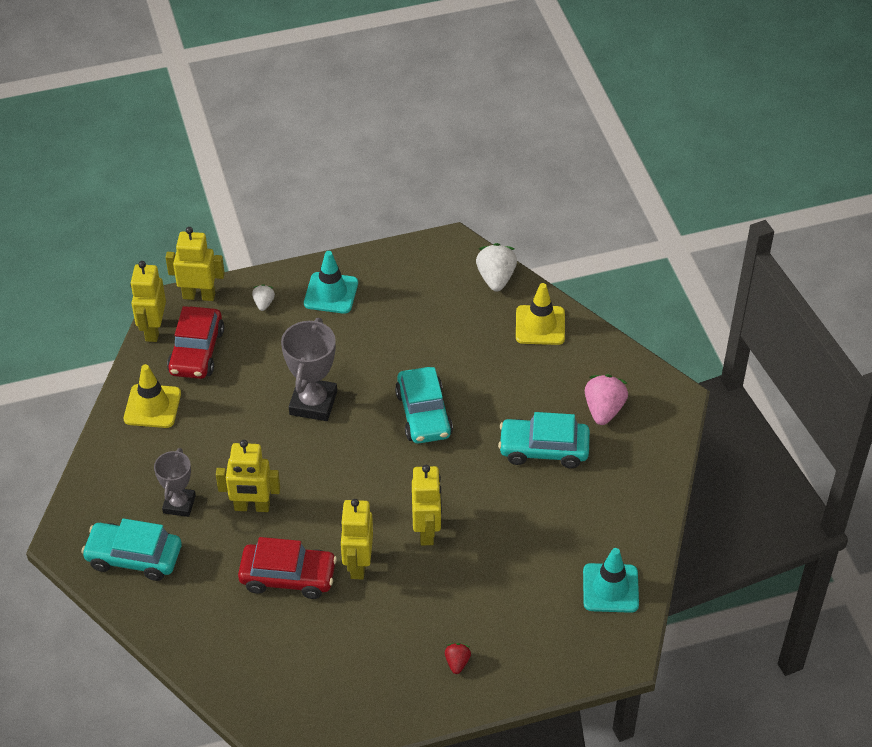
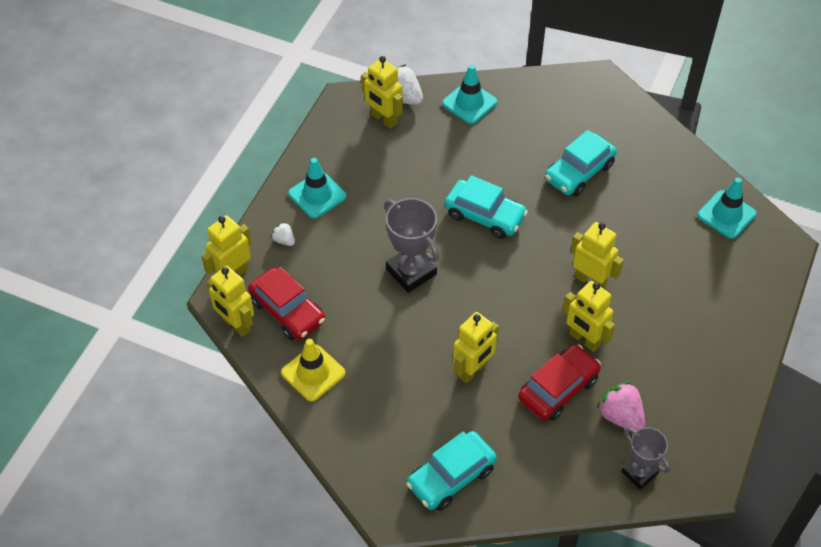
camera: 50 degrees left, 5 degrees up
grey trophy [154,448,196,517] -> grey trophy moved to [621,427,671,489]
red strawberry [445,643,471,674] -> none
yellow traffic cone [516,283,565,345] -> turquoise traffic cone [442,64,498,124]
pink strawberry [585,374,628,425] -> pink strawberry moved to [597,381,645,431]
none -> yellow robot [361,56,403,129]

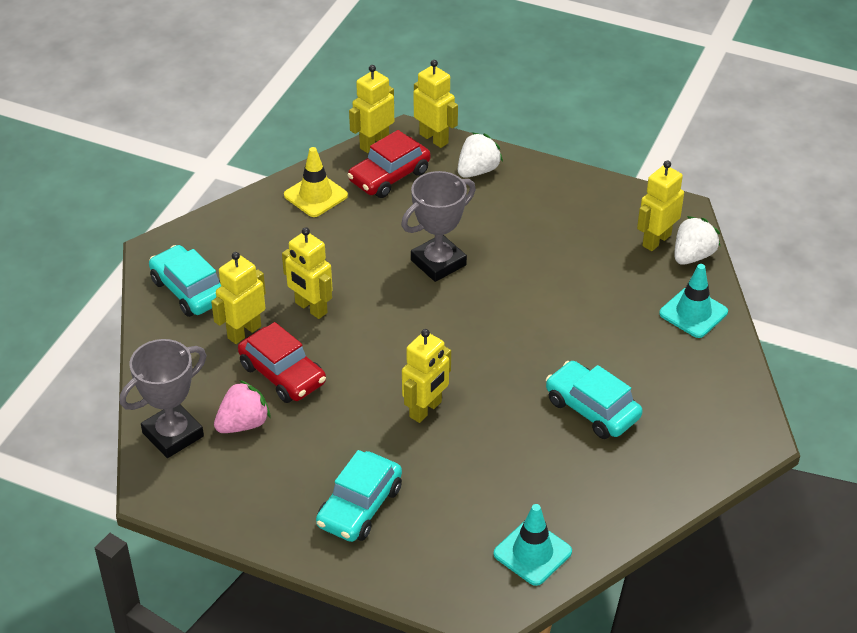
camera: 90 degrees right, 10 degrees down
white strawberry [271,222,295,246] -> white strawberry [458,132,503,178], size x1.83
turquoise traffic cone [288,158,347,219] -> none
turquoise car [444,175,528,239] -> turquoise car moved to [316,450,402,542]
yellow robot [562,281,615,352] -> yellow robot moved to [211,252,266,344]
grey trophy [621,427,671,489] -> grey trophy [120,339,206,458], size x1.54

